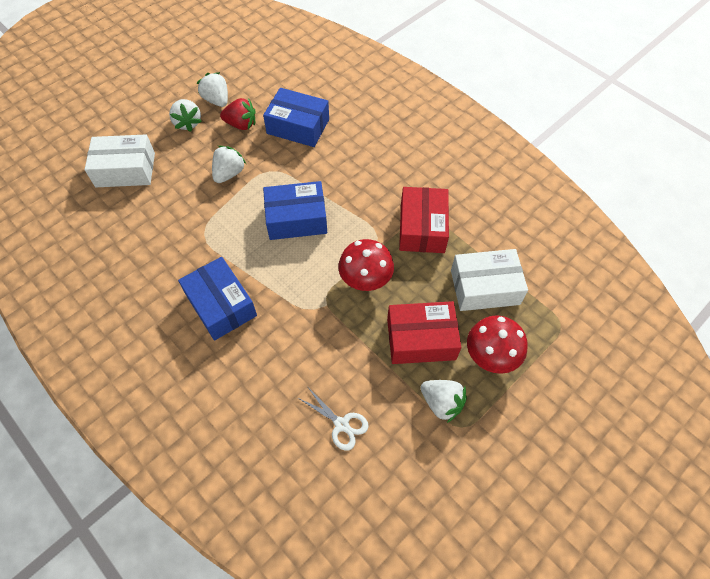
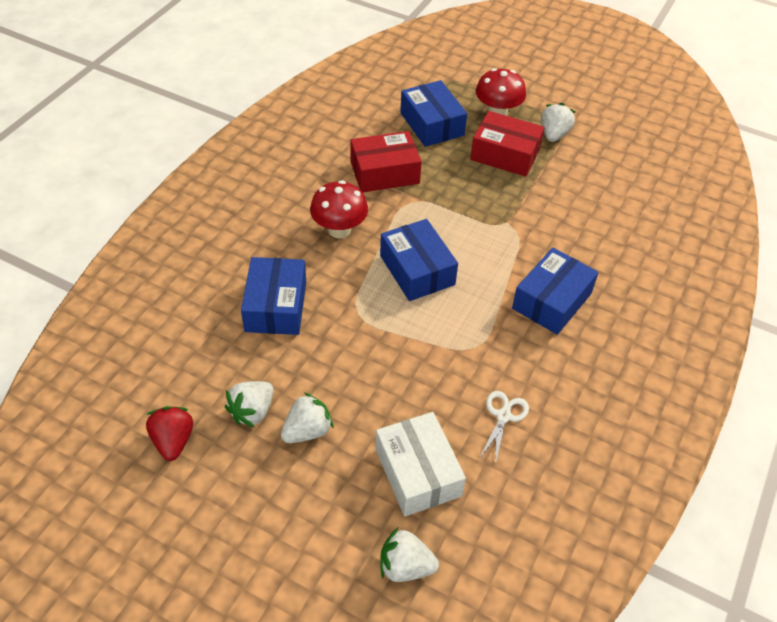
camera: 110 degrees left, 10 degrees down
white strawberry [212,146,246,183] -> white strawberry moved to [380,528,439,582]
red strawberry [220,98,256,130] -> red strawberry moved to [146,406,193,461]
white scissors [298,389,369,451] -> white scissors moved to [479,391,529,464]
red mushroom [338,239,394,291] -> red mushroom moved to [310,180,368,238]
red box [387,301,462,364] -> red box turned 45 degrees counterclockwise [470,111,544,177]
white box [451,249,528,311] -> blue box [400,80,467,147]

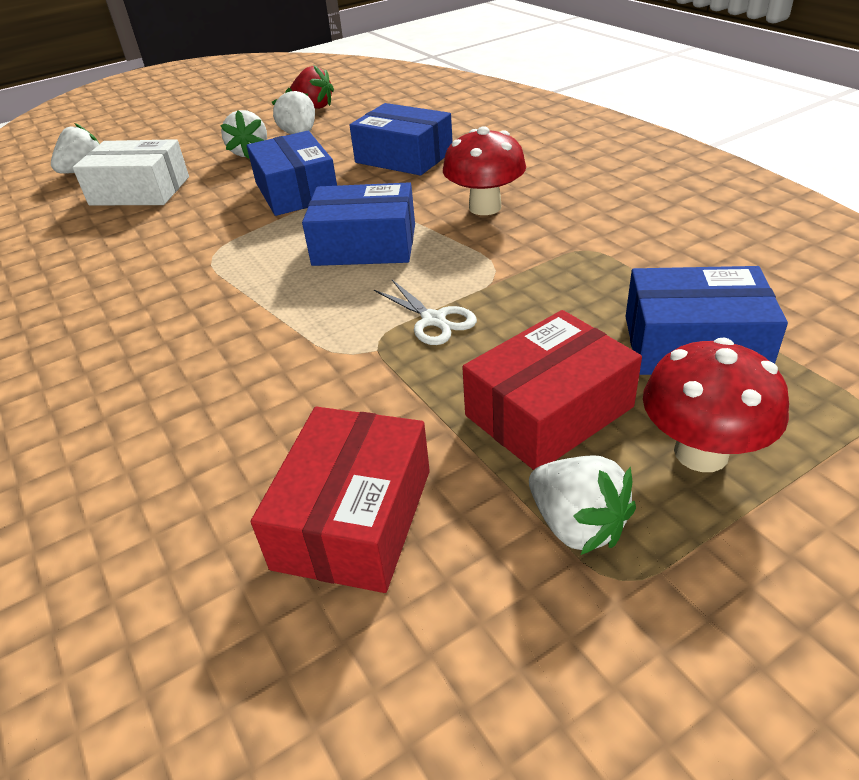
camera: 125 degrees right, 10 degrees down
red box [350,131,422,193] -> red box moved to [251,407,430,593]
white scissors [479,391,529,464] -> white scissors moved to [374,280,477,345]
blue box [512,248,599,335] -> blue box moved to [247,131,337,216]

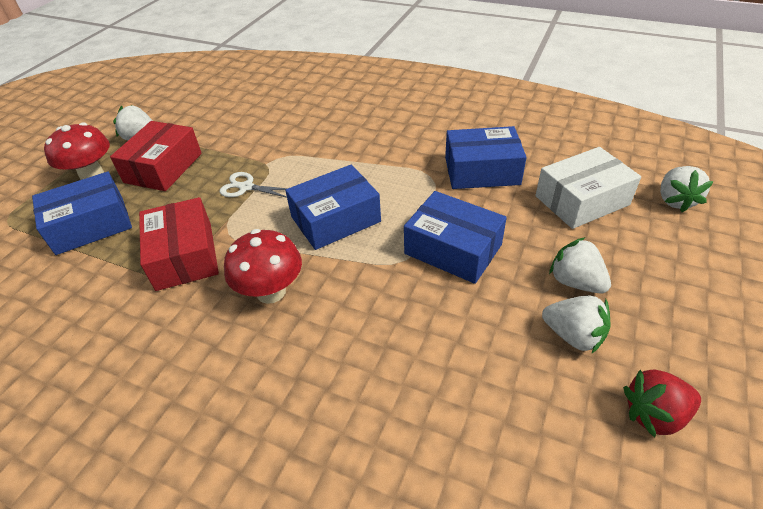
camera: 145 degrees right, 5 degrees up
red box [251,407,430,593] -> red box moved to [139,197,219,291]
blue box [349,103,453,176] -> blue box moved to [445,126,527,189]

